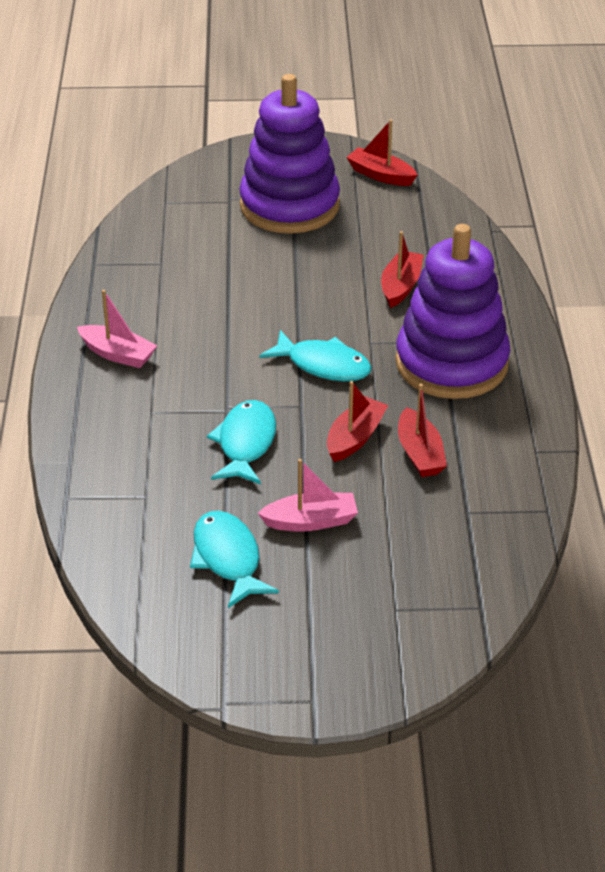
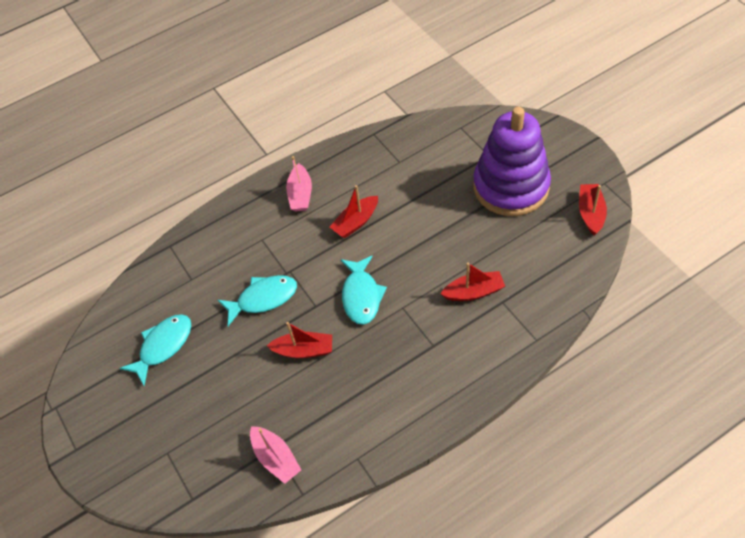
camera: 65 degrees right, 15 degrees up
pink boat [258,459,358,532] -> pink boat moved to [250,426,301,484]
purple stacking toy [395,224,510,399] -> none
red boat [398,384,447,477] -> red boat moved to [330,185,378,238]

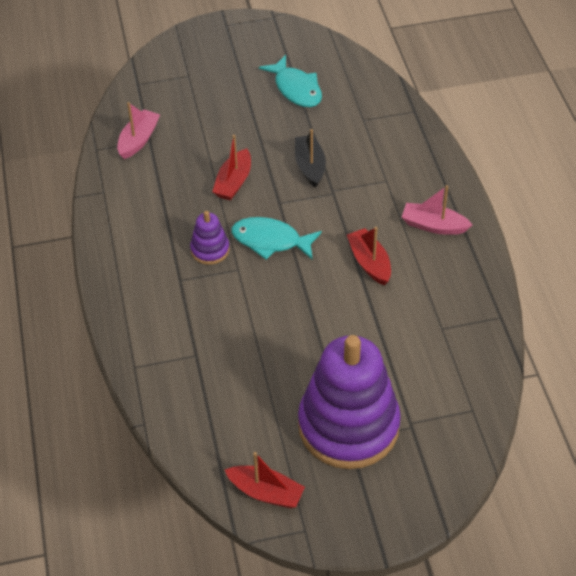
camera: 105 degrees right, 5 degrees down
turquoise fish [218,275,297,326] -> black boat [295,129,326,188]
pink boat [250,426,301,484] -> pink boat turned 135 degrees clockwise [117,102,160,159]
red boat [440,263,505,301] -> none
none -> purple stacking toy [190,211,229,265]

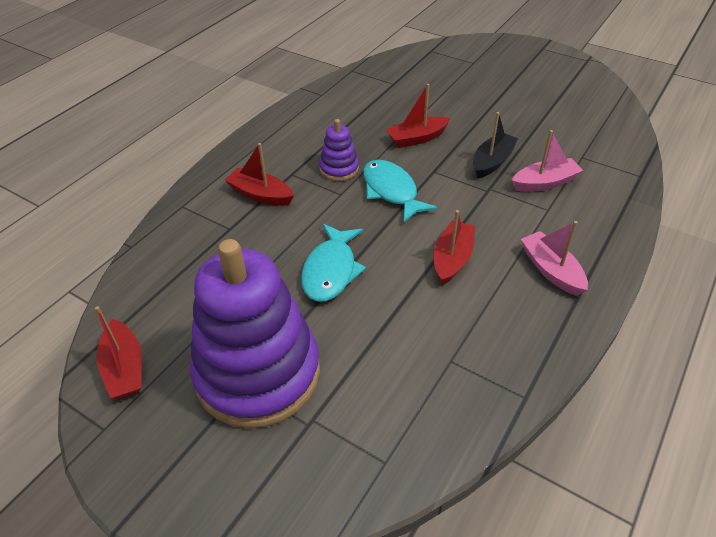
camera: 45 degrees right, 5 degrees down
pink boat [117,102,160,159] -> pink boat moved to [512,130,584,192]
turquoise fish [259,55,322,107] -> turquoise fish moved to [301,223,366,302]
none -> red boat [225,143,294,206]

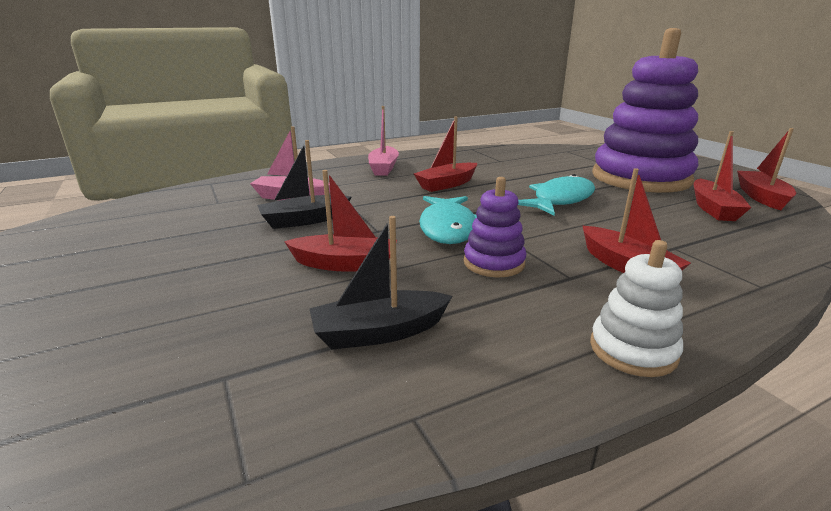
camera: 150 degrees left, 20 degrees down
none -> black boat [310,216,452,350]
none -> white stacking toy [590,240,683,377]
none -> red boat [694,131,751,221]

